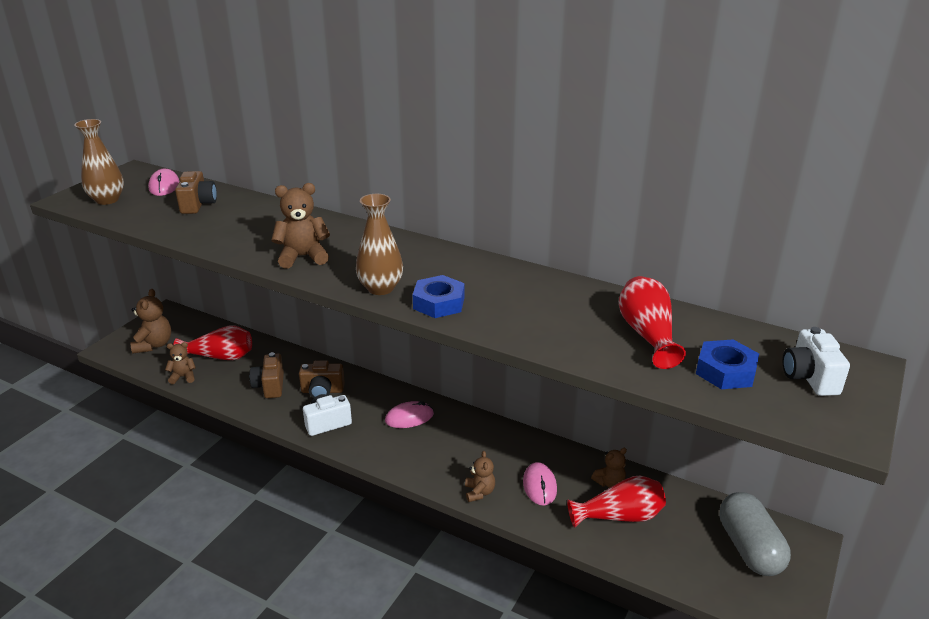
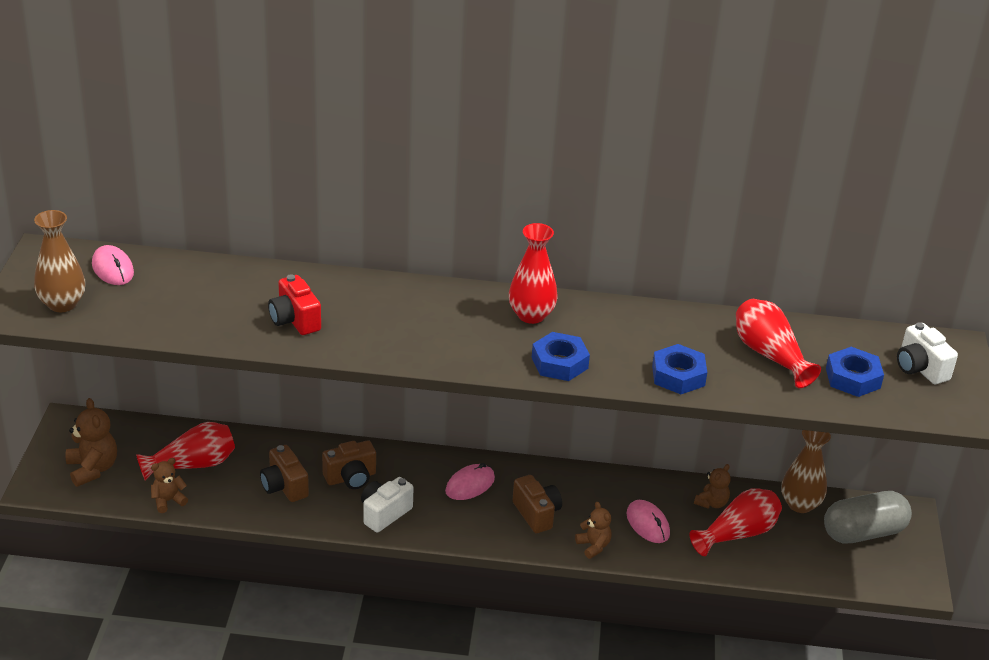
camera: 25 degrees left, 5 degrees up
brown camera [175,171,217,214] -> brown camera moved to [512,475,562,533]
brown teddy bear [271,183,330,269] -> none
brown vase [356,194,403,295] -> brown vase moved to [781,430,831,513]
grey capsule [719,492,791,576] -> grey capsule turned 75 degrees counterclockwise [824,491,912,544]
none -> red camera [268,274,321,335]
none -> red vase [509,223,558,324]
none -> blue nut [652,344,707,394]

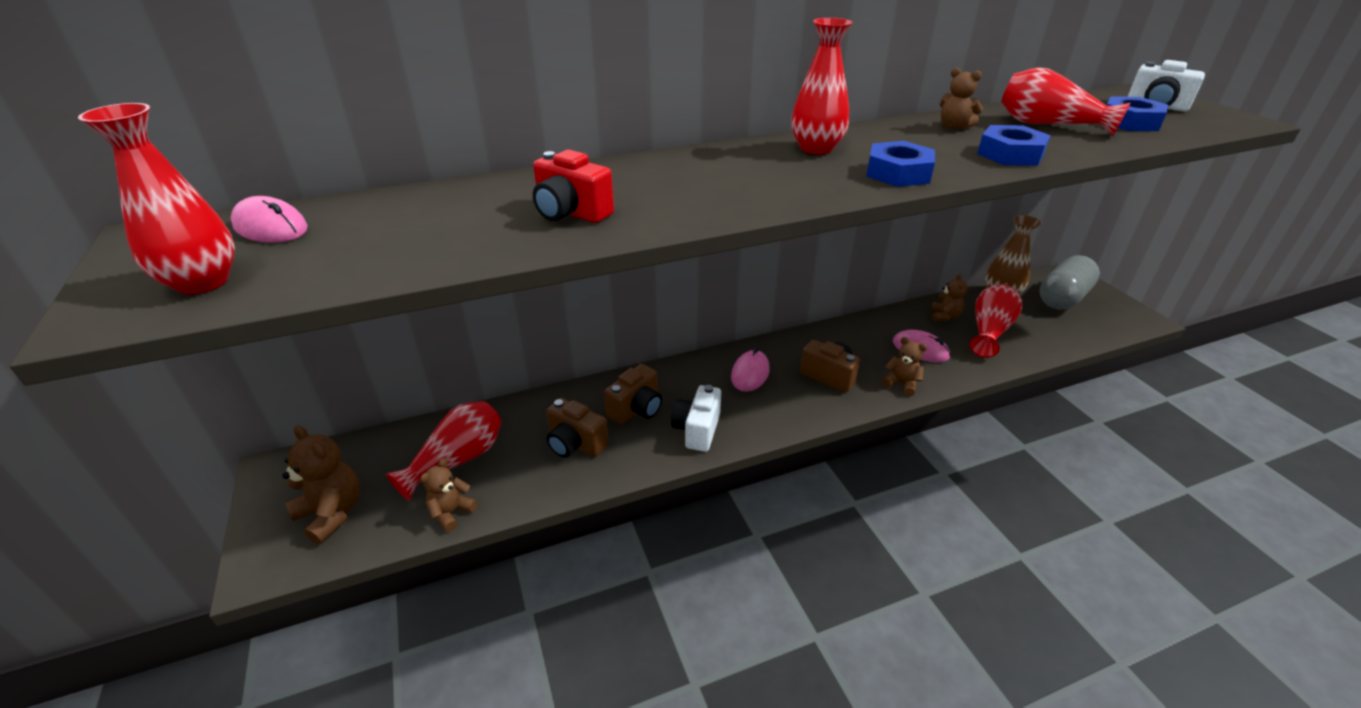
camera: 25 degrees left, 0 degrees up
brown vase [34,210,85,312] -> red vase [78,103,235,295]
none -> brown teddy bear [940,67,983,130]

